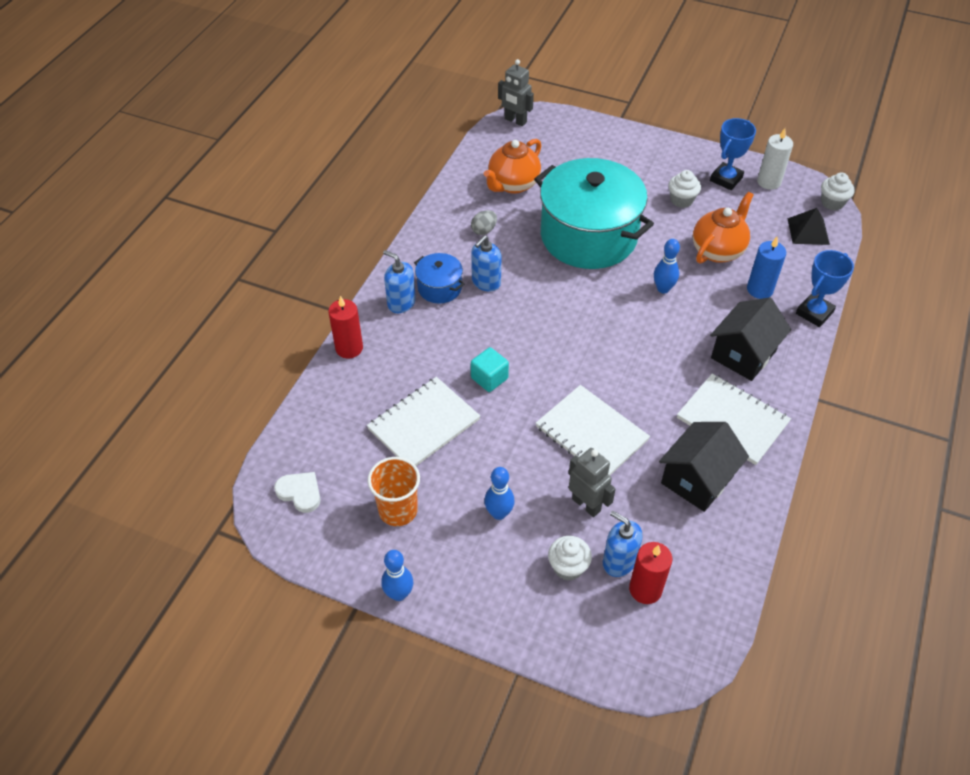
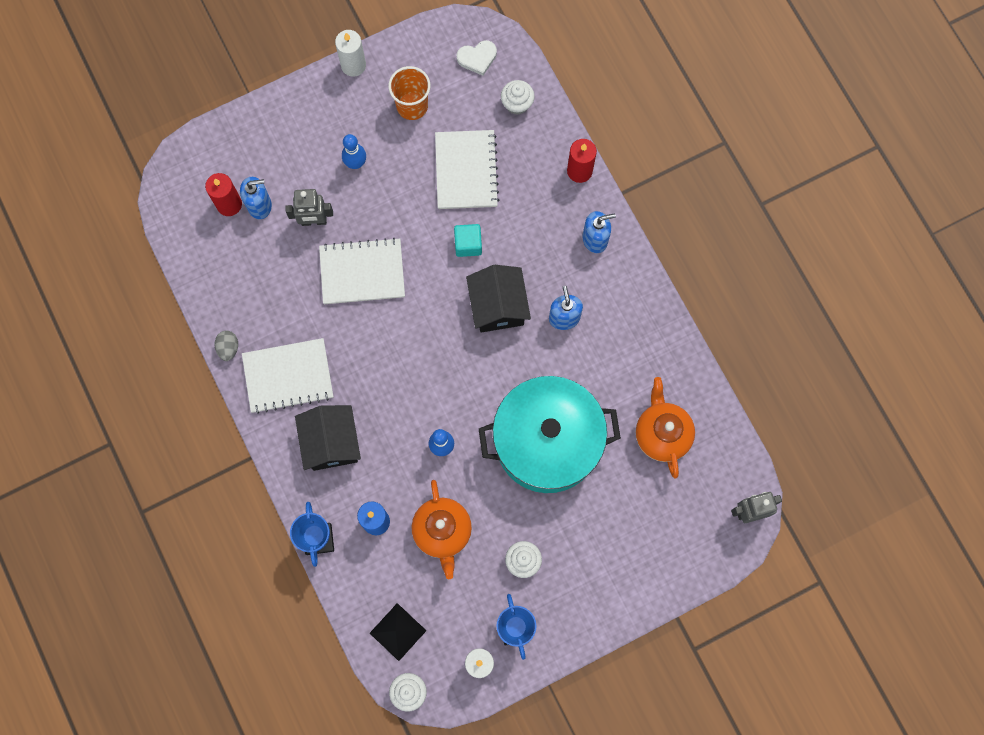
camera: 130 degrees right, 25 degrees up
blue bowling pin [381,550,413,601] -> white candle [335,30,366,77]
blue pot [414,253,464,303] -> none
grey egg [471,210,497,235] -> grey egg moved to [215,331,238,361]
white cupcake [548,536,592,581] -> white cupcake moved to [501,80,535,115]
black house [659,422,749,512] -> black house moved to [466,265,531,332]

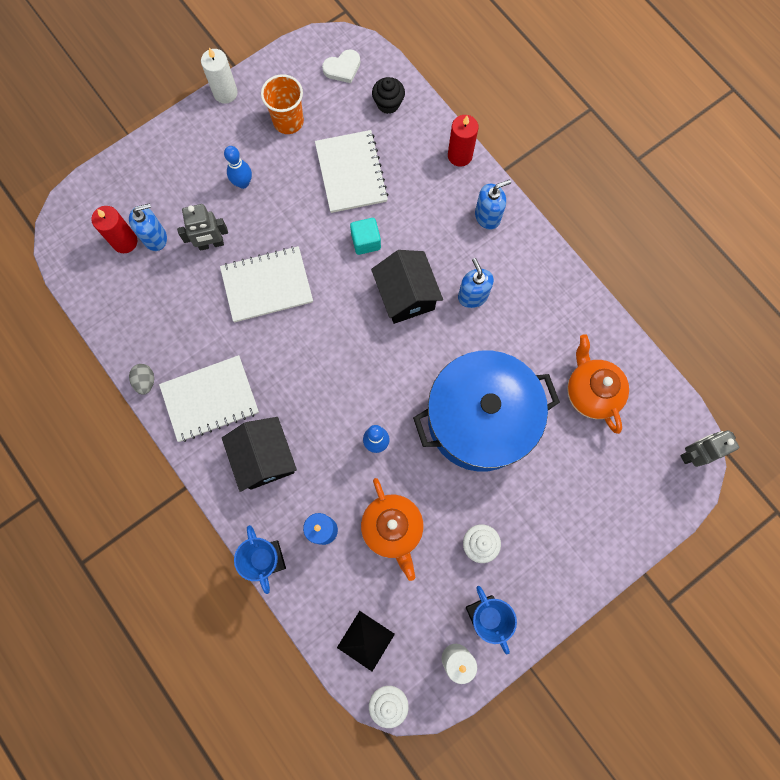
camera: 10 degrees left, 0 degrees up
turquoise pot [479,376,621,493] -> blue pot [413,350,560,472]
white cupcake [501,80,535,115] -> black cupcake [372,77,405,114]

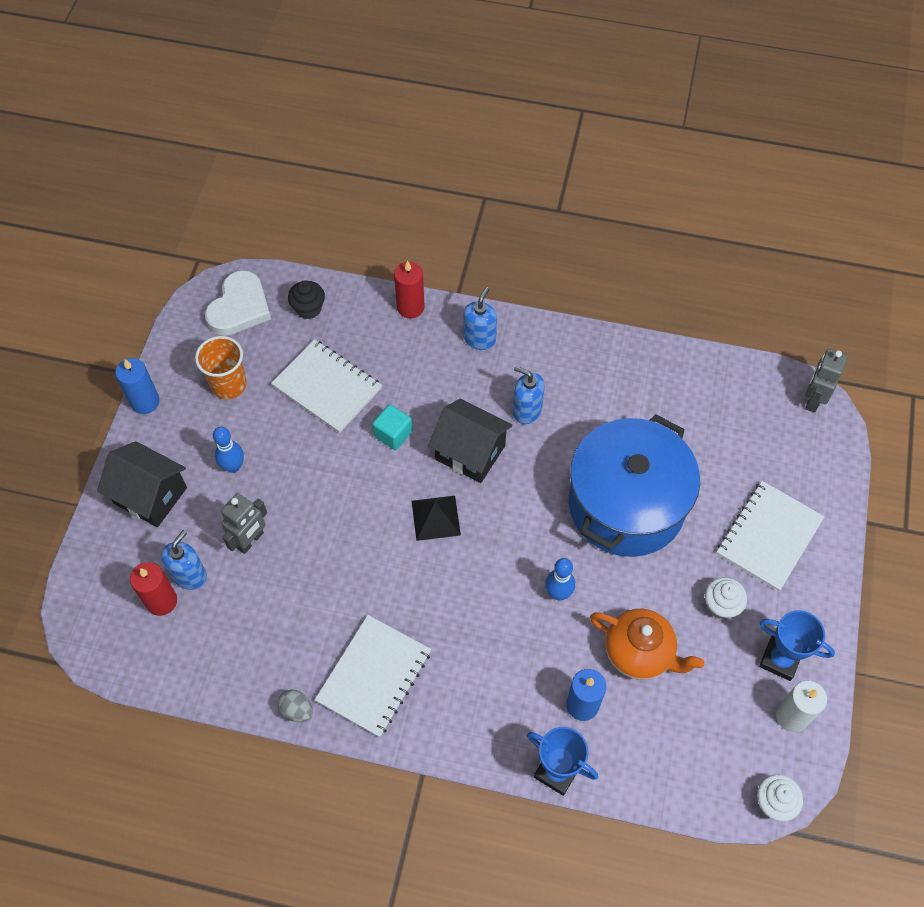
camera: 40 degrees left, 15 degrees down
white candle [201,48,238,104] -> blue candle [115,358,159,414]
white notebook [220,246,313,322] -> white notebook moved to [716,481,825,591]
black house [222,417,297,492] -> black house moved to [97,441,187,527]
white heart [322,49,360,83] -> white heart [205,270,271,336], size x1.64
black pyramid [337,611,395,671] -> black pyramid moved to [412,496,461,541]
orange teapot [567,334,629,434] -> none

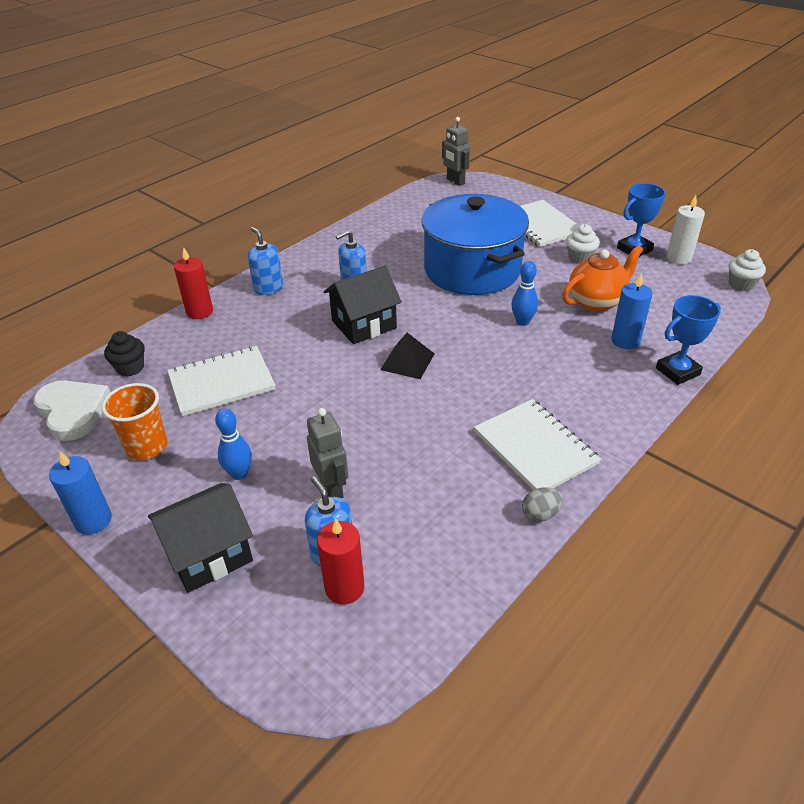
camera: 60 degrees left, 20 degrees down
turquoise cube [372,404,413,450] -> none

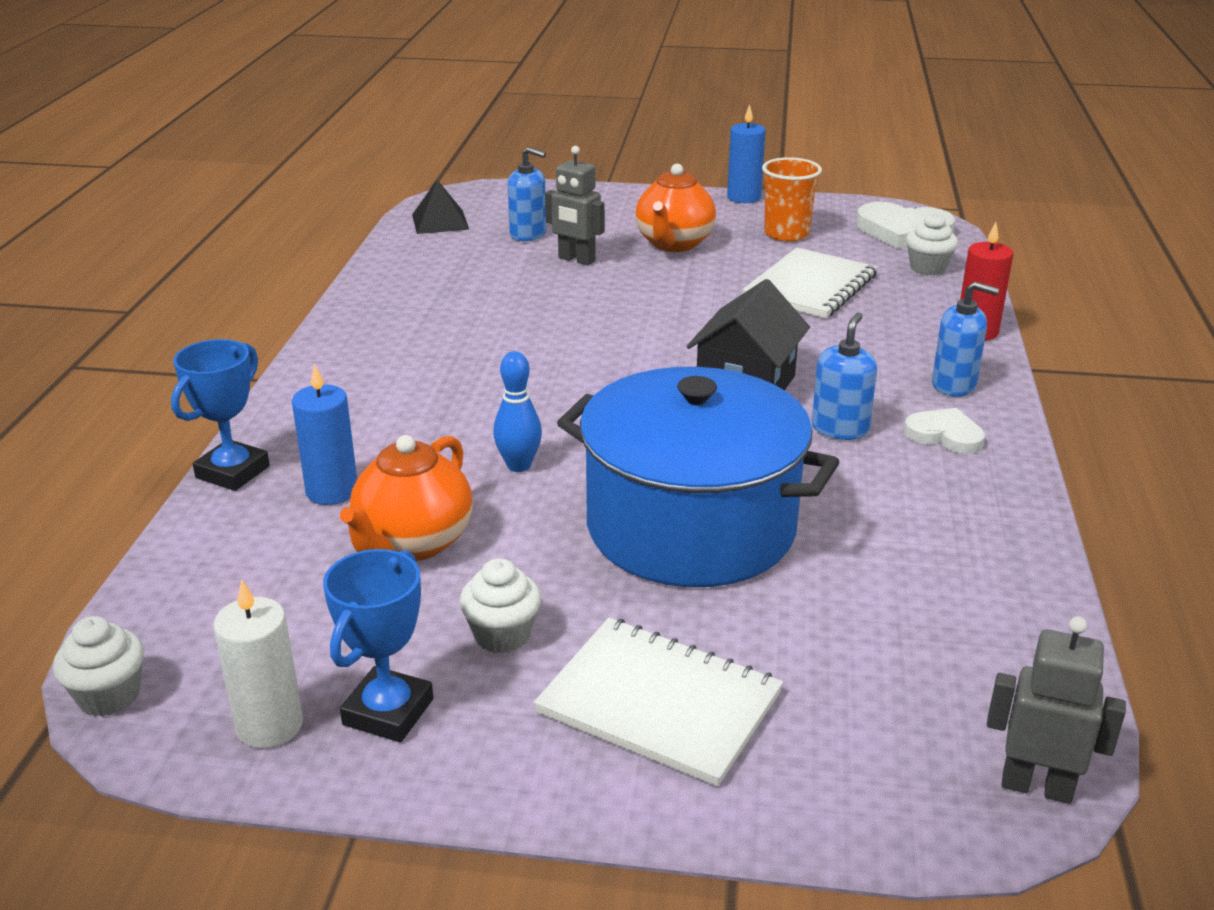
camera: 145 degrees right, 10 degrees down
black cupcake [104,331,145,377] -> white cupcake [906,212,958,275]
black house [148,483,253,593] -> none
blue bowling pin [215,409,252,480] -> orange teapot [635,164,716,252]
red candle [317,519,364,605] -> none
black pyramid [380,333,435,379] -> black pyramid moved to [412,180,469,234]
white notebook [474,399,601,490] -> none
grey egg [522,487,563,522] -> none
none -> white heart [904,408,985,454]

